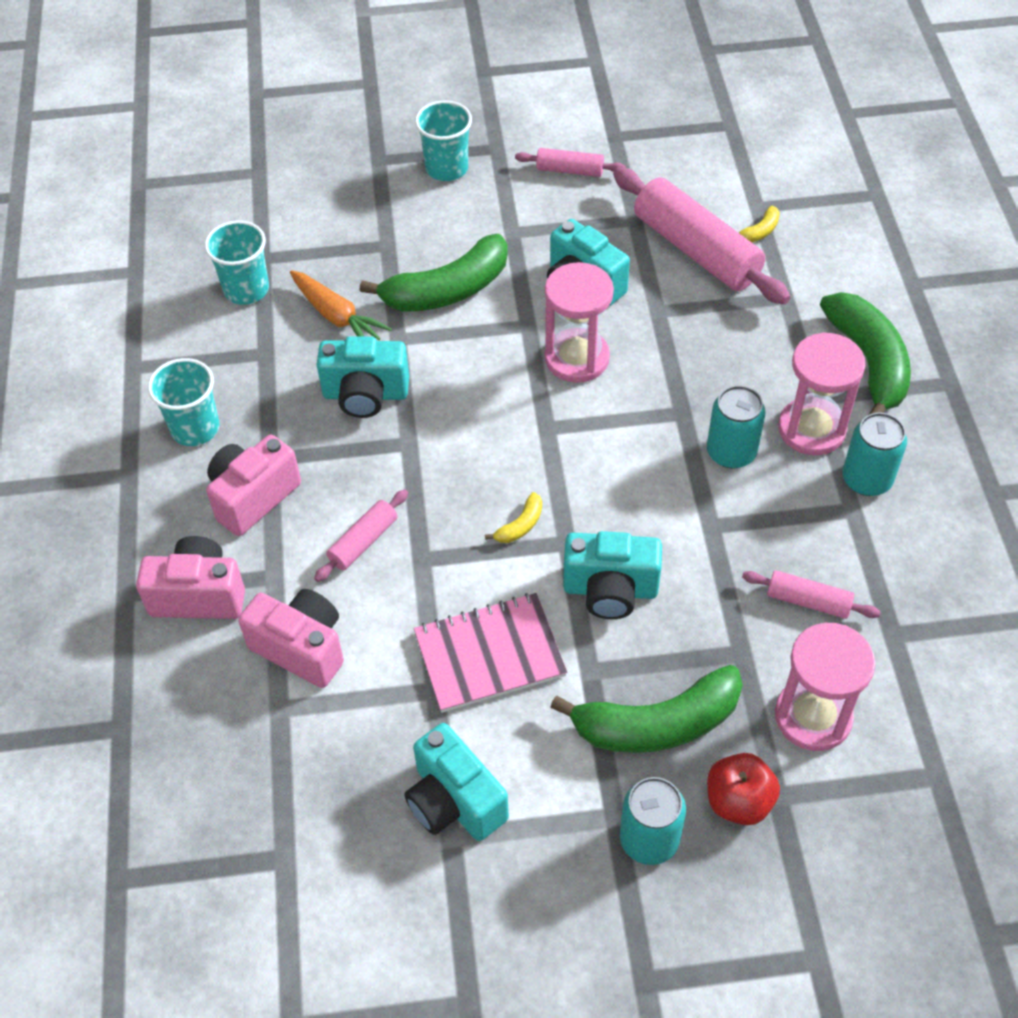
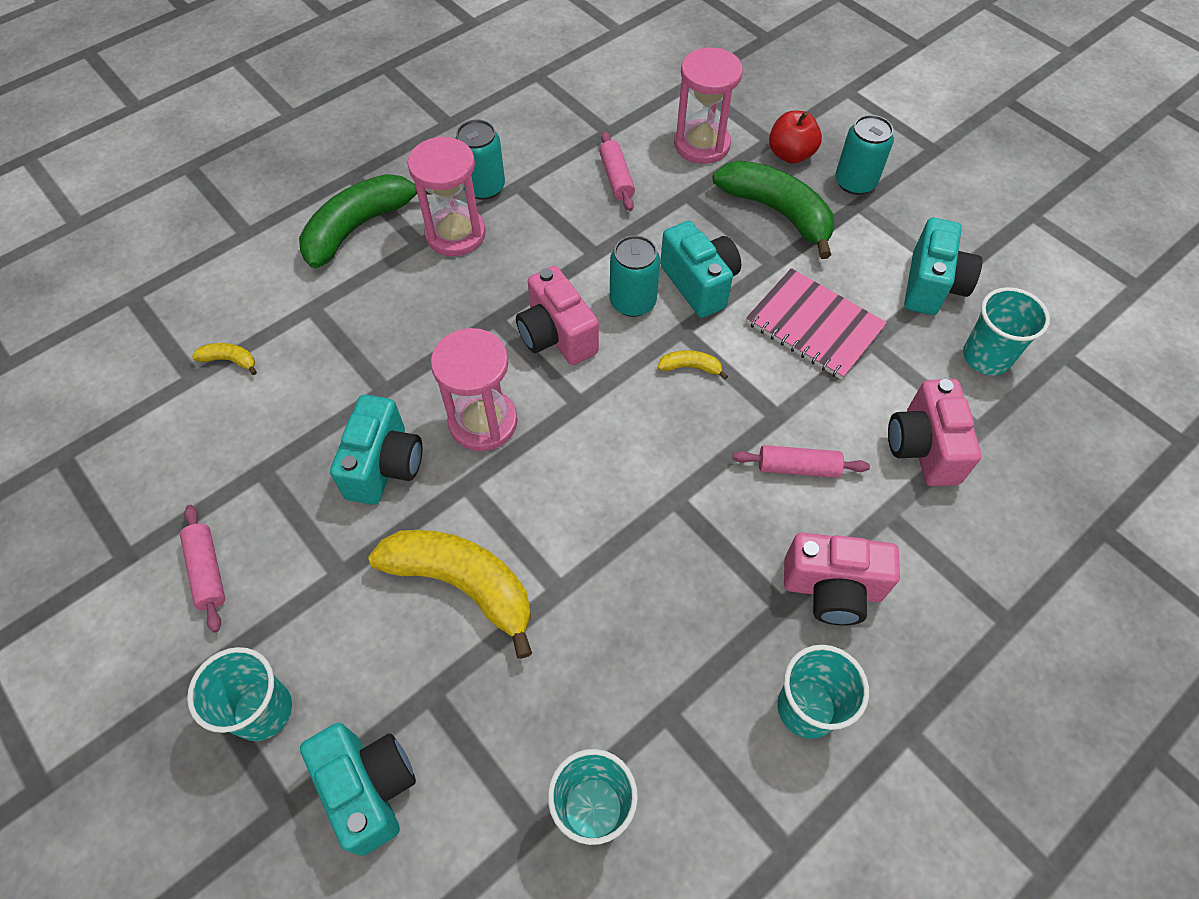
camera: 125 degrees left, 5 degrees up
pink camera [136,536,245,619] -> pink camera moved to [516,266,599,365]
orange carrot [290,270,392,340] -> none
turquoise camera [317,336,409,418] -> turquoise camera moved to [300,723,416,856]
green banana [360,234,508,312] -> yellow banana [368,530,532,659]
pink rolling pin [613,167,791,304] -> none
turquoise can [707,385,766,469] -> turquoise can moved to [610,235,660,317]
none -> turquoise cup [963,287,1050,375]

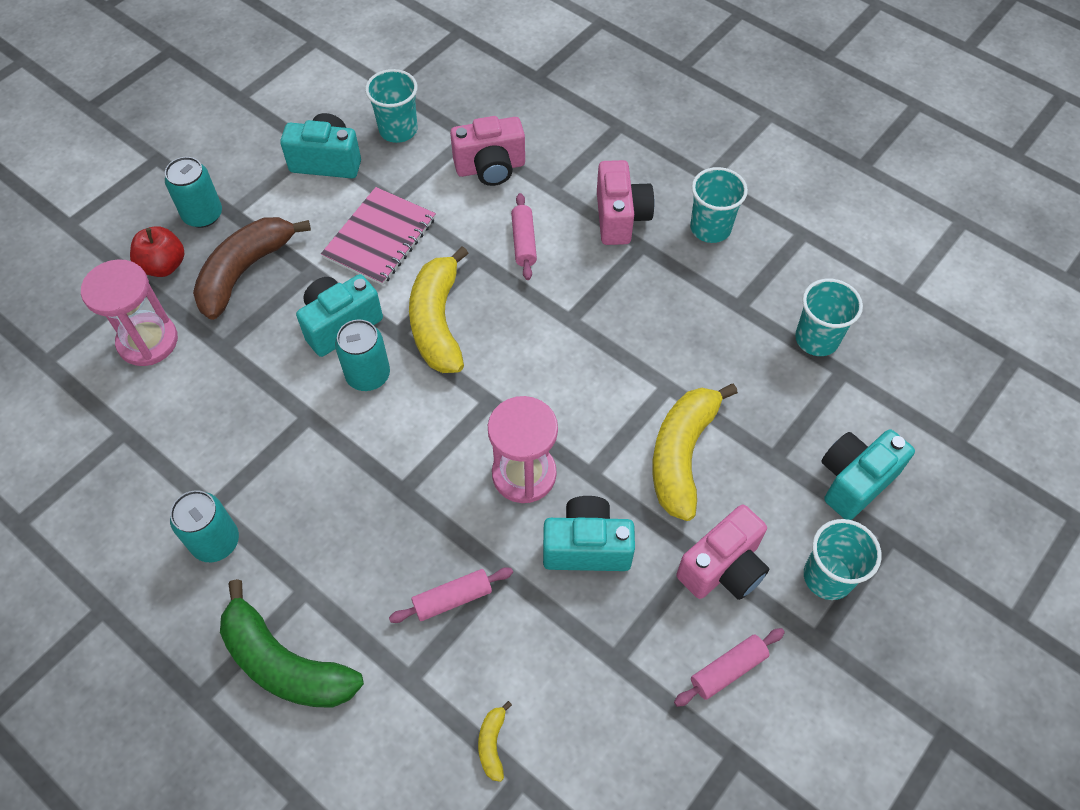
camera: 100 degrees left, 0 degrees up
pink hourglass [407,137,486,256] -> none
pink camera [516,266,599,365] -> pink camera moved to [676,505,769,600]
pink rolling pin [599,132,635,211] -> pink rolling pin moved to [389,567,513,623]
yellow banana [657,350,728,379] -> yellow banana [409,246,469,373], size x2.38
green banana [713,161,834,259] -> brown banana [193,217,311,320]

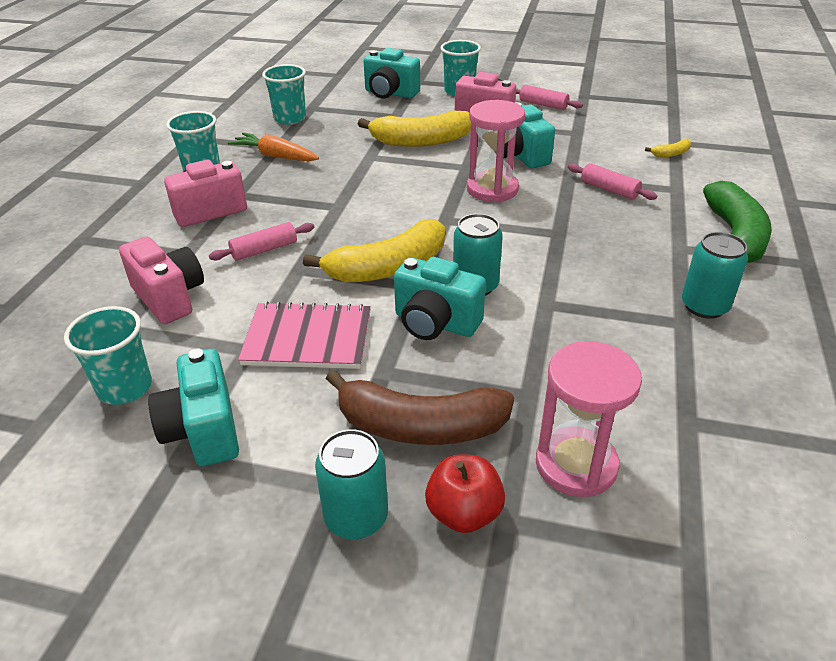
camera: 115 degrees left, 20 degrees down
none -> orange carrot [228,132,319,161]

